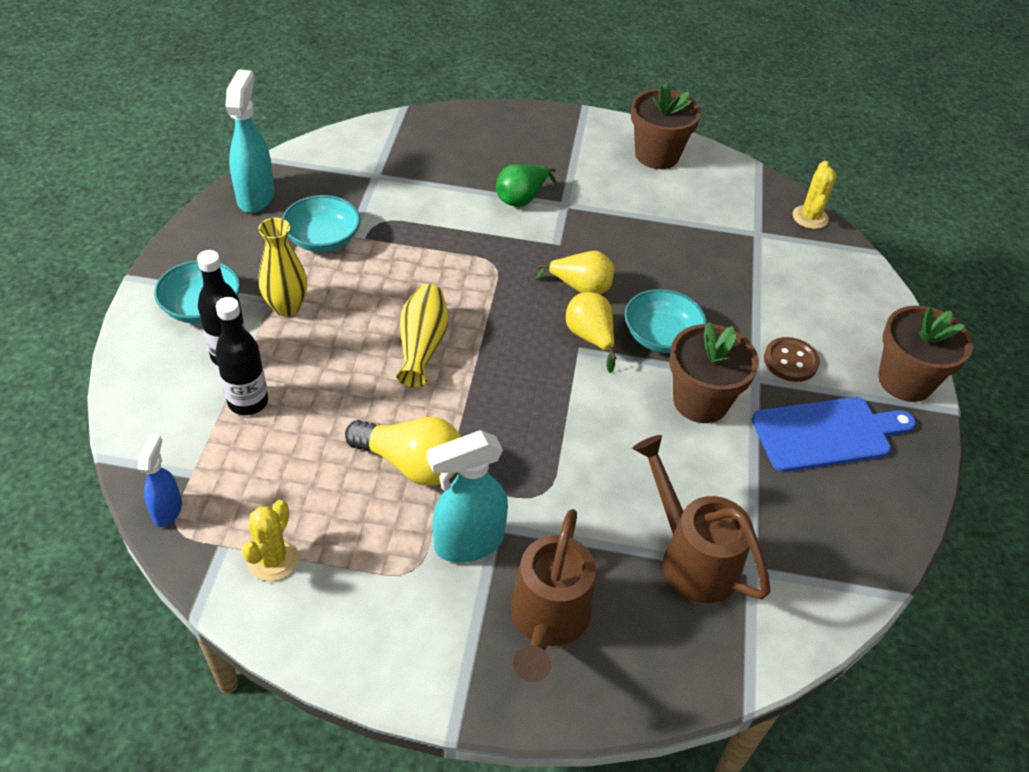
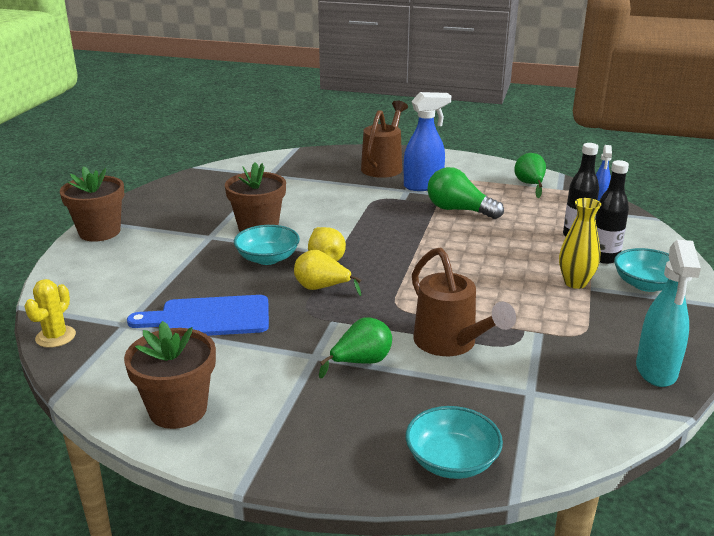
camera: 170 degrees left, 20 degrees down
yellow cactus [242,500,298,581] -> green pear [514,153,546,198]
turquoise bowl [282,195,360,252] -> turquoise bowl moved to [405,406,503,479]
yellow light bulb [345,417,461,486] -> green light bulb [427,167,504,219]
yellow vase [396,284,448,388] -> none
turquoise spray bottle [427,431,508,563] -> blue spray bottle [404,92,451,191]
brown watering can [632,435,770,603] -> brown watering can moved to [412,247,516,356]
blue cutting board [752,397,916,472] -> blue cutting board moved to [127,295,269,336]
brown button [764,337,820,382] -> none

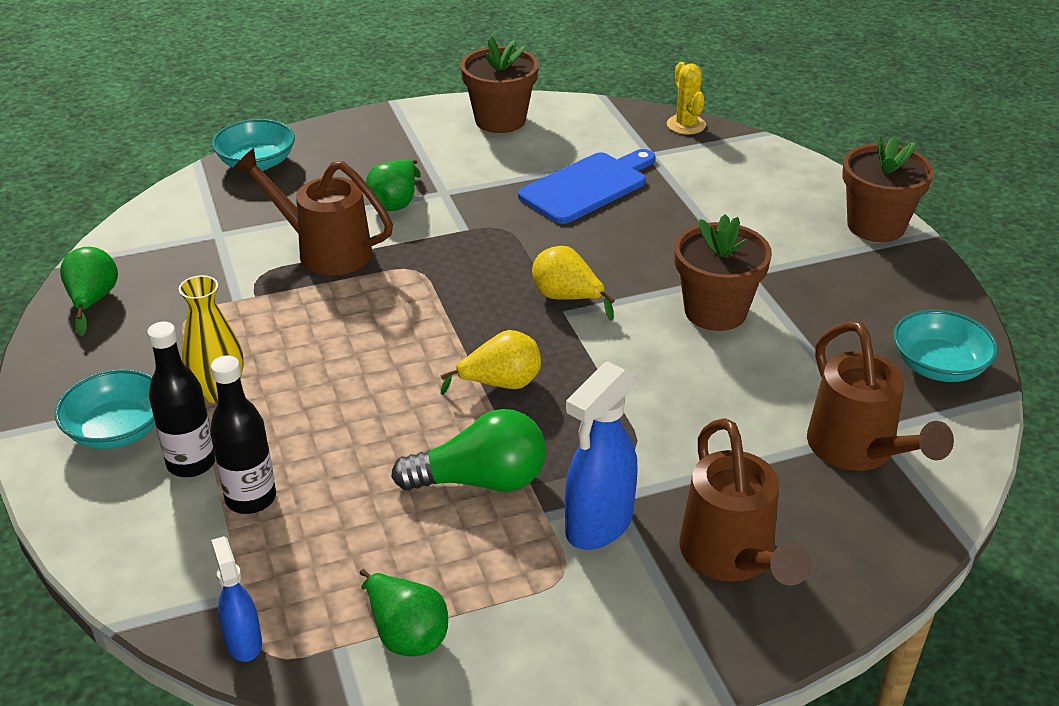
camera: 145 degrees right, 10 degrees up
turquoise bowl [234,225,300,265] -> turquoise bowl moved to [893,310,998,382]
yellow pear [294,249,361,296] -> yellow pear moved to [441,330,541,395]
turquoise spray bottle [636,240,701,387] -> green pear [60,247,118,336]
none -> brown watering can [807,321,954,471]

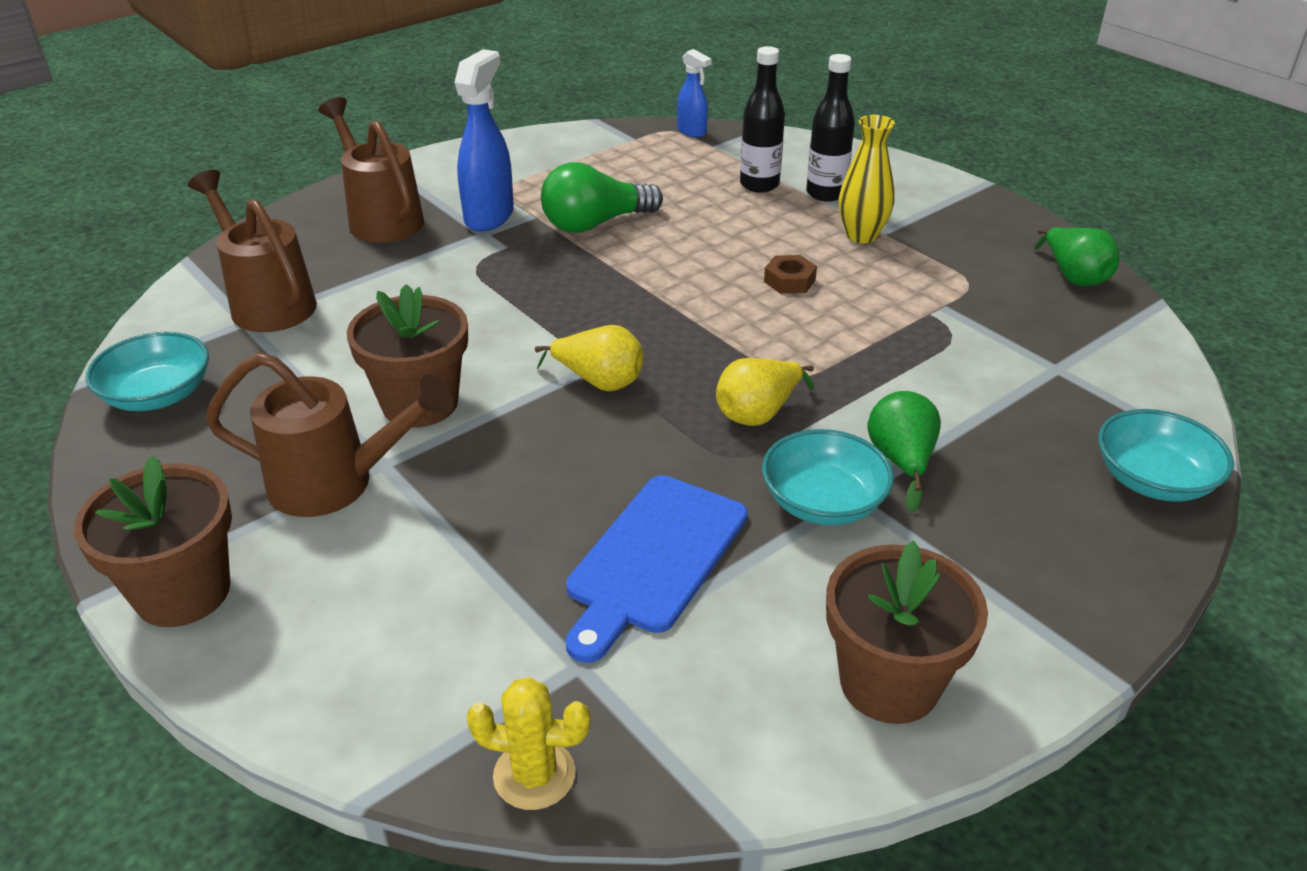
camera: 160 degrees right, 0 degrees up
turquoise bowl [55,369,155,449] -> turquoise bowl moved to [762,429,894,525]
brown watering can [233,148,393,276] -> brown watering can moved to [206,352,454,517]
green pear [360,569,448,656] -> none
yellow pear [441,330,541,395] -> yellow pear moved to [716,358,814,426]
yellow cactus [667,62,706,135] -> yellow cactus turned 45 degrees counterclockwise [466,677,590,810]
none -> brown nut [764,255,817,294]

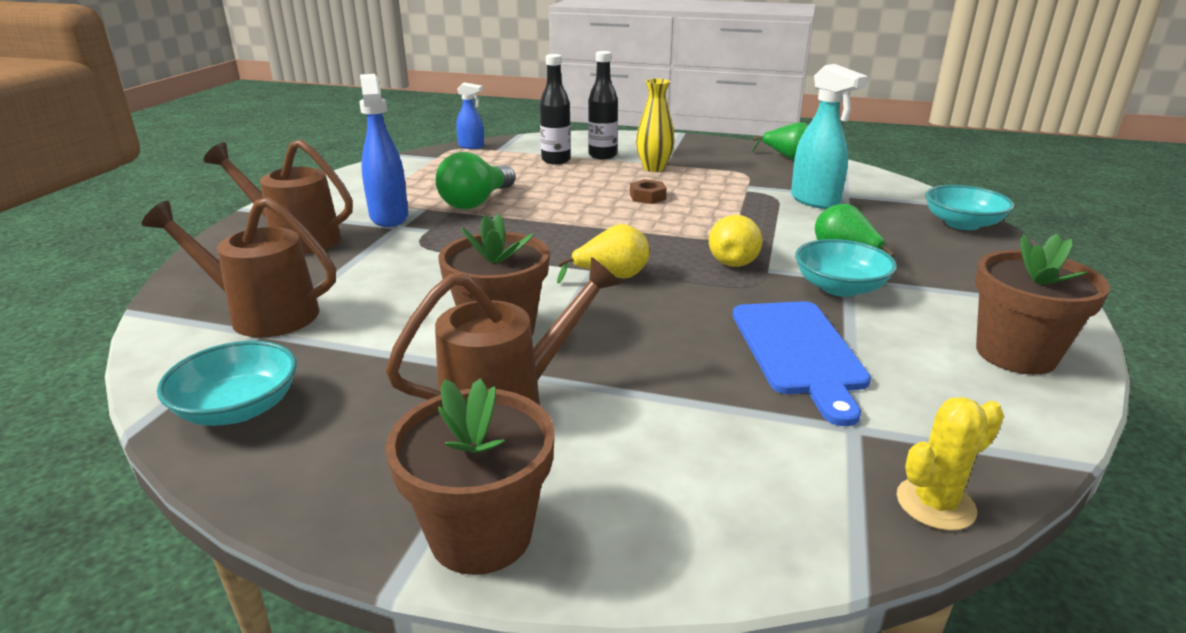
camera: 35 degrees left, 10 degrees down
none -> turquoise spray bottle [791,64,868,209]

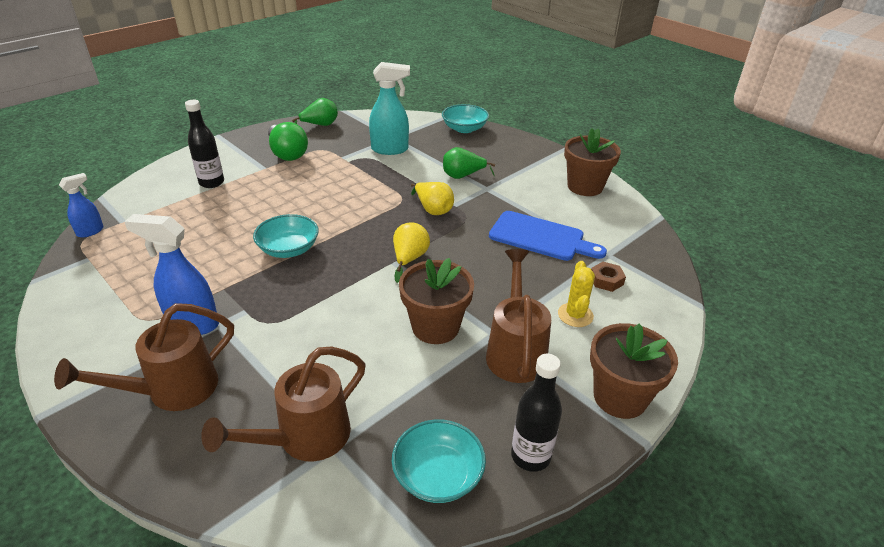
camera: 60 degrees left, 10 degrees up
green light bulb [435,152,515,209] -> green light bulb moved to [268,122,308,161]
black bottle [540,54,571,164] -> black bottle moved to [511,354,562,472]
brown nut [630,179,667,204] -> brown nut moved to [591,262,626,292]
yellow vase [636,79,675,172] -> none
turquoise bowl [795,239,897,297] -> turquoise bowl moved to [253,214,319,258]
yellow cactus [897,397,1004,531] -> yellow cactus moved to [558,261,595,327]

